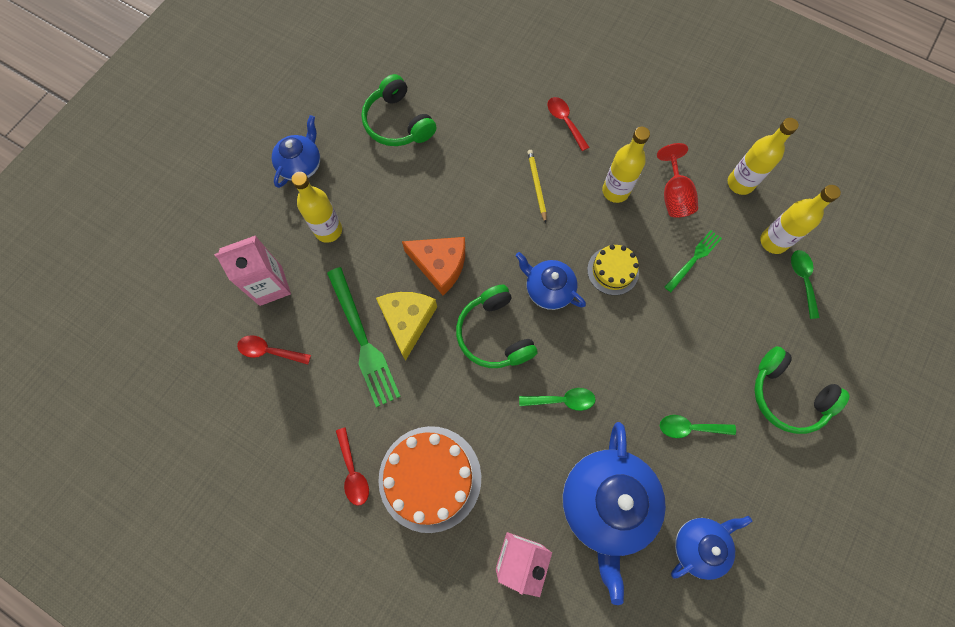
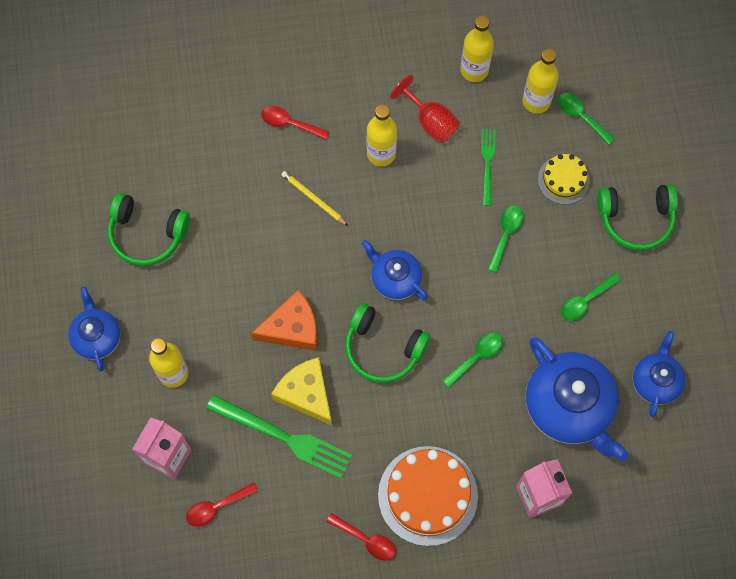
camera: 40 degrees left, 0 degrees up
blue teapot [515,252,586,310] -> blue teapot turned 45 degrees clockwise [362,240,428,300]
yellow cake [587,245,639,295] -> yellow cake moved to [538,154,590,205]
none -> green spoon [488,205,523,273]

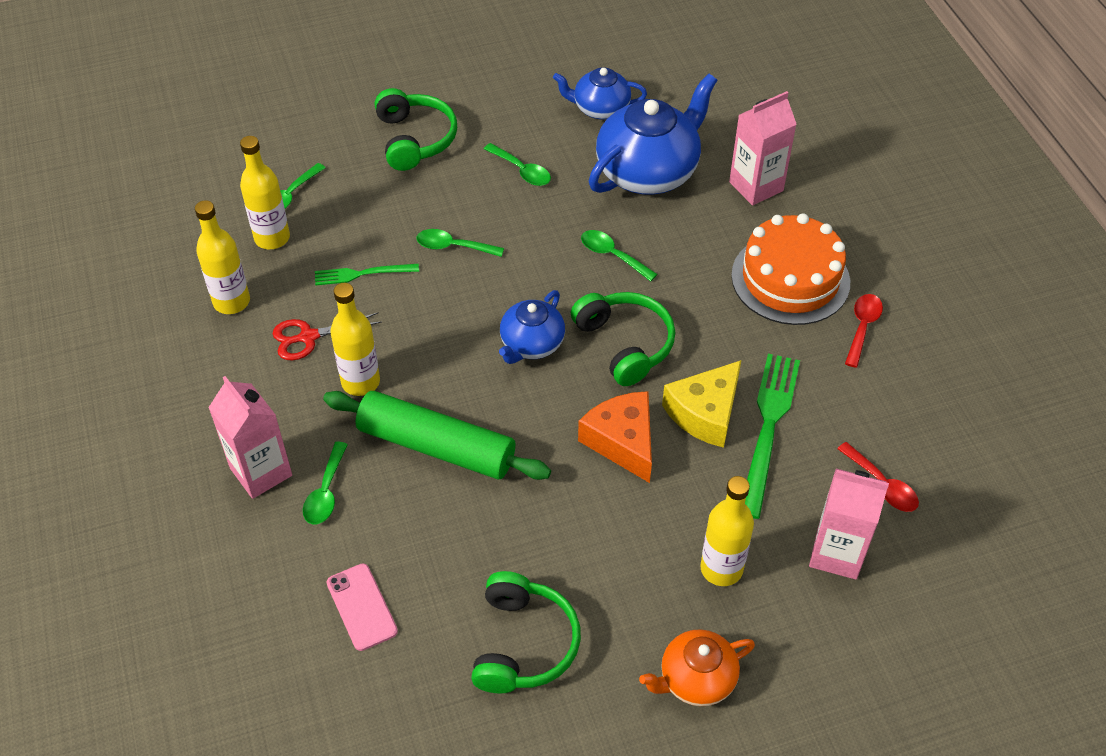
camera: 100 degrees left, 20 degrees down
blue teapot [68,287,121,372] -> orange teapot [639,629,755,706]
red spoon [261,106,329,140] -> green spoon [303,442,348,525]
yellow pencil [281,171,348,226] -> green rolling pin [323,391,551,480]
green headphones [345,303,430,383] -> green headphones turned 45 degrees counterclockwise [571,292,675,386]
red goblet [390,75,460,143] -> red scissors [273,312,382,361]
yellow cake [538,154,590,205] -> none
none -> pink carton [208,376,292,499]
none -> pink phone [327,564,398,651]

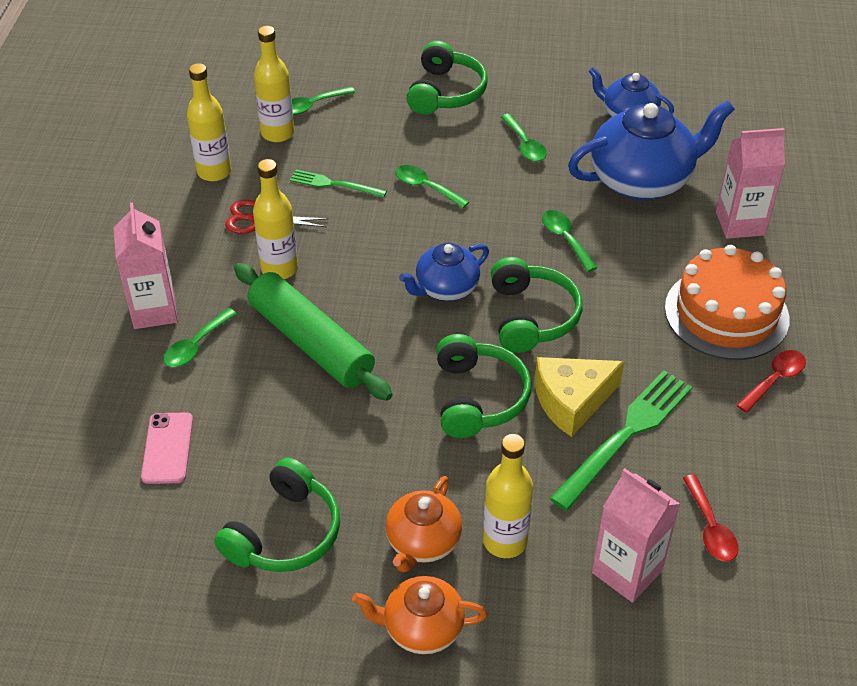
camera: 25 degrees right, 5 degrees down
orange cheese [578,391,652,483] -> green headphones [437,334,532,438]
none -> orange teapot [385,476,462,573]

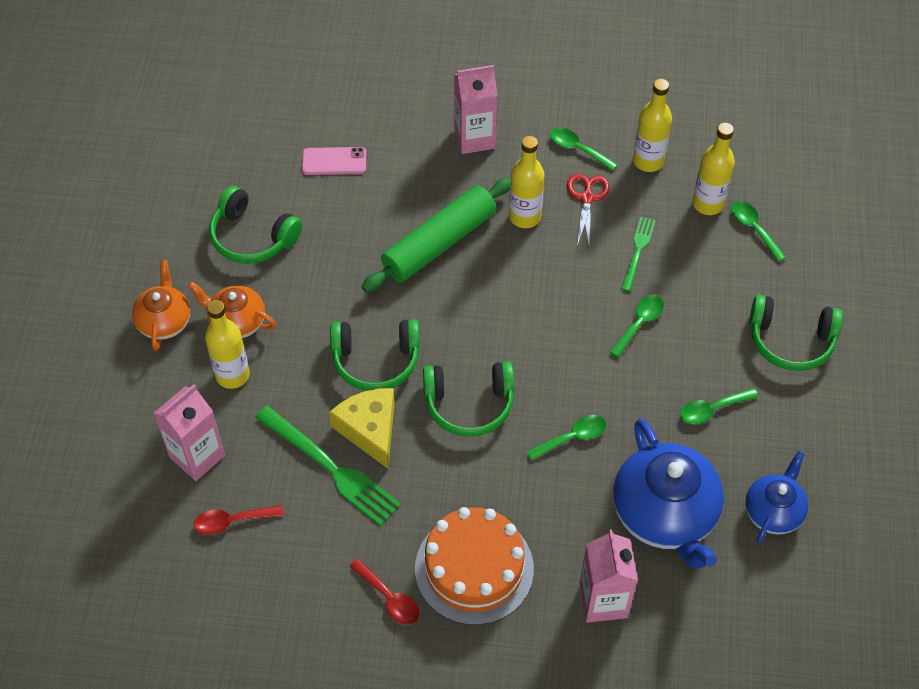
camera: 90 degrees right, 10 degrees up
green spoon [163,308,237,367] -> green spoon moved to [550,128,618,171]
blue teapot [399,243,489,301] -> none

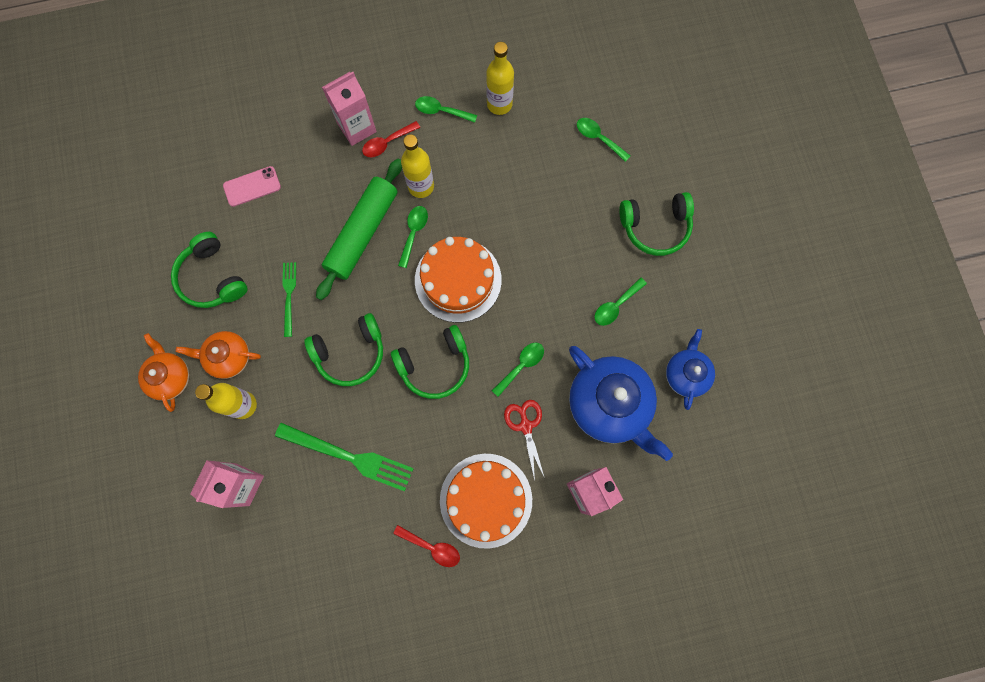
camera: 20 degrees left, 20 degrees up
red spoon [194,505,284,535] -> red spoon moved to [362,121,420,157]
green headphones [209,186,302,264] -> green headphones turned 45 degrees clockwise [171,232,248,308]
yellow cheese [329,388,395,469] -> none
red scissors [567,174,609,246] -> red scissors moved to [504,400,545,481]
green spoon [609,295,664,358] -> green spoon moved to [398,206,428,268]
green fork [621,217,656,292] -> green fork moved to [282,262,296,337]
yellow bottle [692,123,735,215] -> none
none -> orange cake [415,237,502,323]

